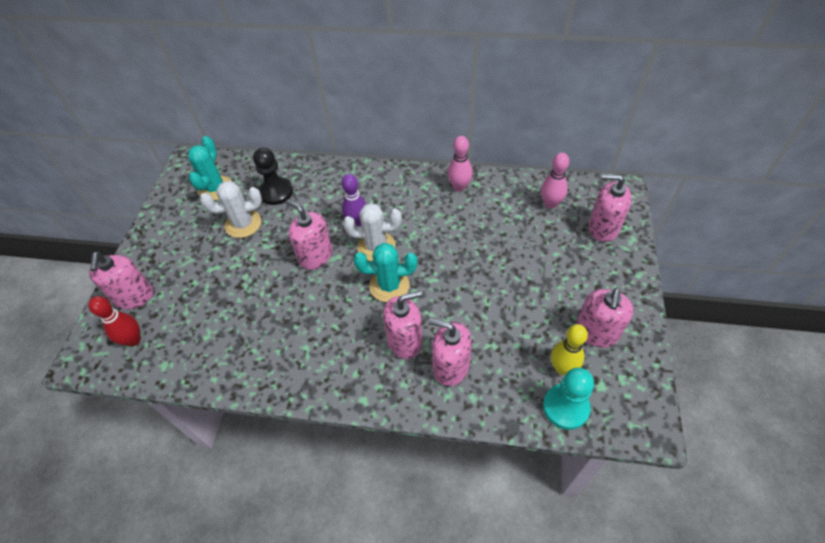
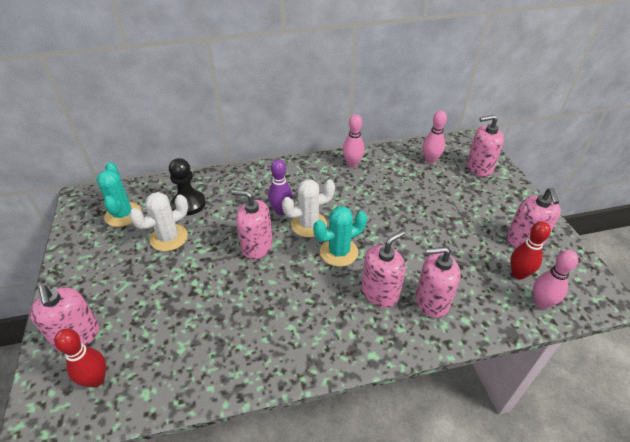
camera: 25 degrees left, 10 degrees down
turquoise pawn [543,368,594,430] -> pink bowling pin [533,250,578,309]
yellow bowling pin [551,324,588,375] -> red bowling pin [510,221,551,280]

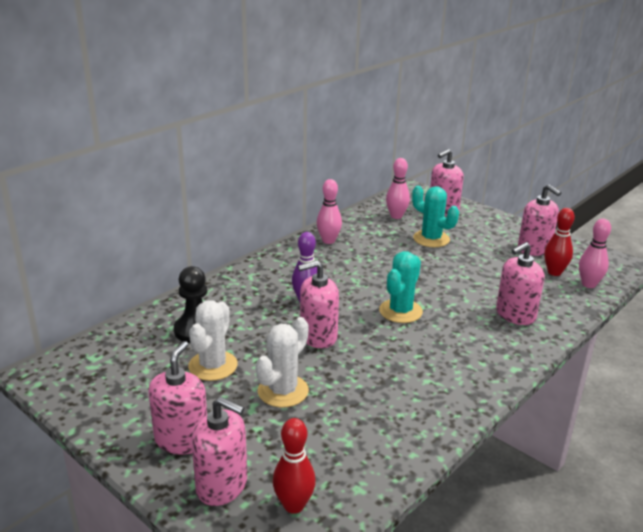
camera: 35 degrees left, 15 degrees down
turquoise cactus [97,162,141,227] -> turquoise cactus moved to [412,186,459,247]
white cactus [282,179,335,237] -> white cactus moved to [256,317,309,407]
pink soap dispenser [361,230,406,308] -> pink soap dispenser moved to [148,341,207,454]

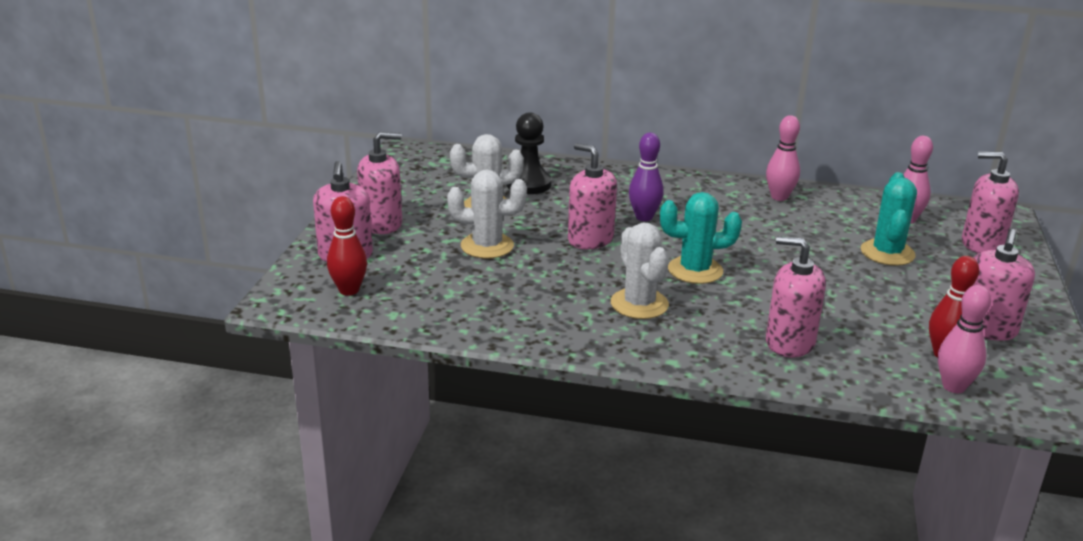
camera: 60 degrees right, 0 degrees up
none -> white cactus [611,223,669,319]

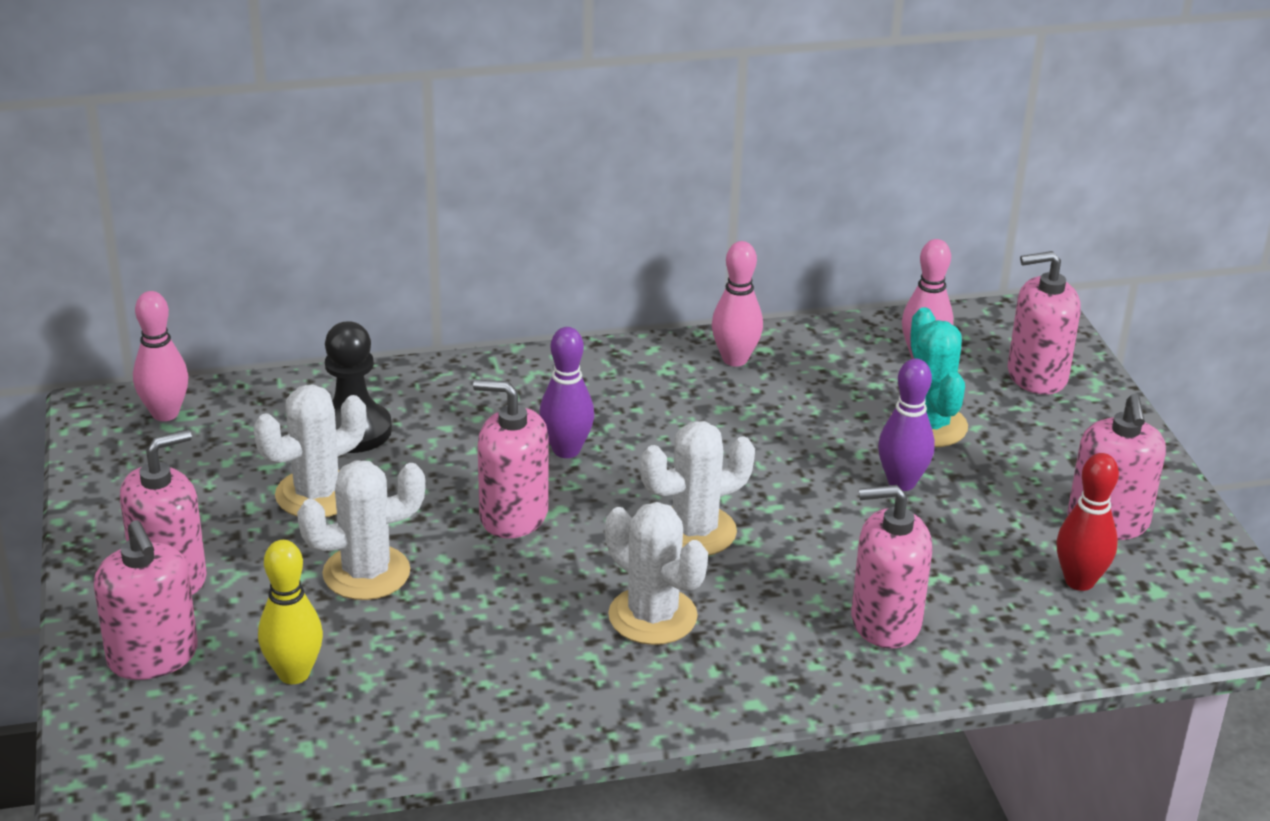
camera: 25 degrees left, 5 degrees up
red bowling pin [327,196,367,296] -> none
turquoise cactus [660,192,742,284] -> white cactus [640,421,755,556]
pink bowling pin [938,285,991,393] -> pink bowling pin moved to [133,291,189,421]
none -> yellow bowling pin [258,540,323,684]
none -> purple bowling pin [878,358,935,491]

